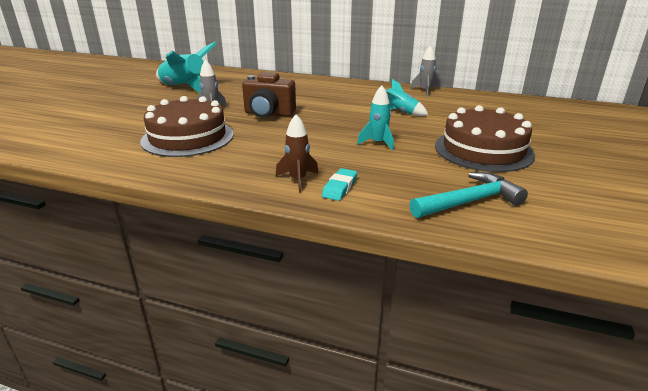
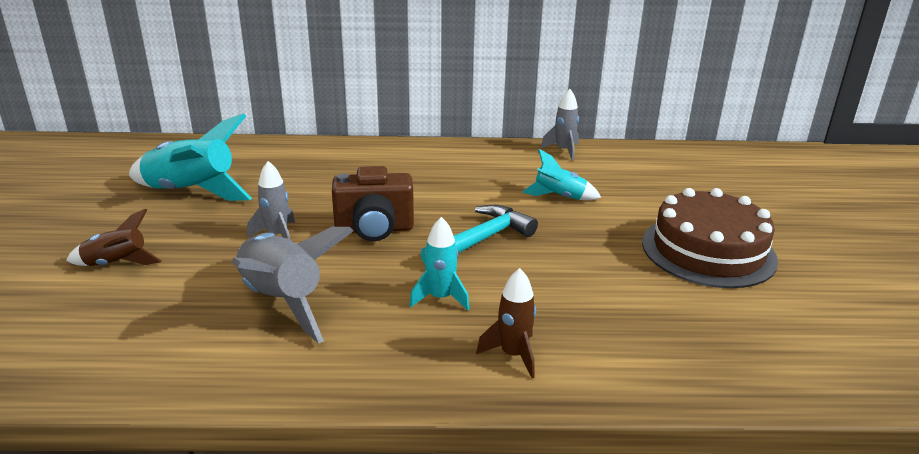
camera: 20 degrees left, 0 degrees up
brown cake [140,96,234,157] -> grey rocket [232,227,353,343]
turquoise eraser [322,168,357,201] -> none
turquoise rocket [357,85,394,151] -> turquoise rocket moved to [409,217,470,310]
turquoise hammer [410,172,528,218] -> turquoise hammer moved to [420,205,538,264]
none -> brown rocket [66,209,162,266]

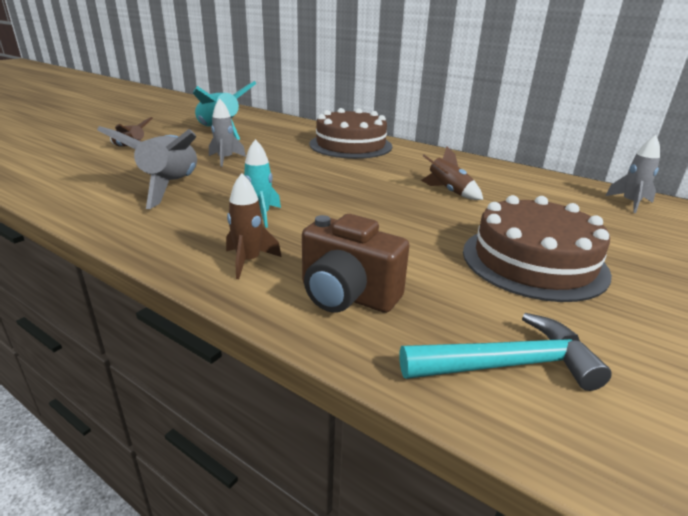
camera: 35 degrees right, 0 degrees up
brown camera [332,166,414,241] -> brown camera moved to [302,214,410,313]
turquoise hammer [420,205,538,264] -> turquoise hammer moved to [399,313,612,391]
turquoise rocket [522,149,601,200] -> brown rocket [421,146,483,200]
grey rocket [541,89,579,160] -> grey rocket moved to [606,135,660,213]
none -> brown cake [309,108,392,159]

